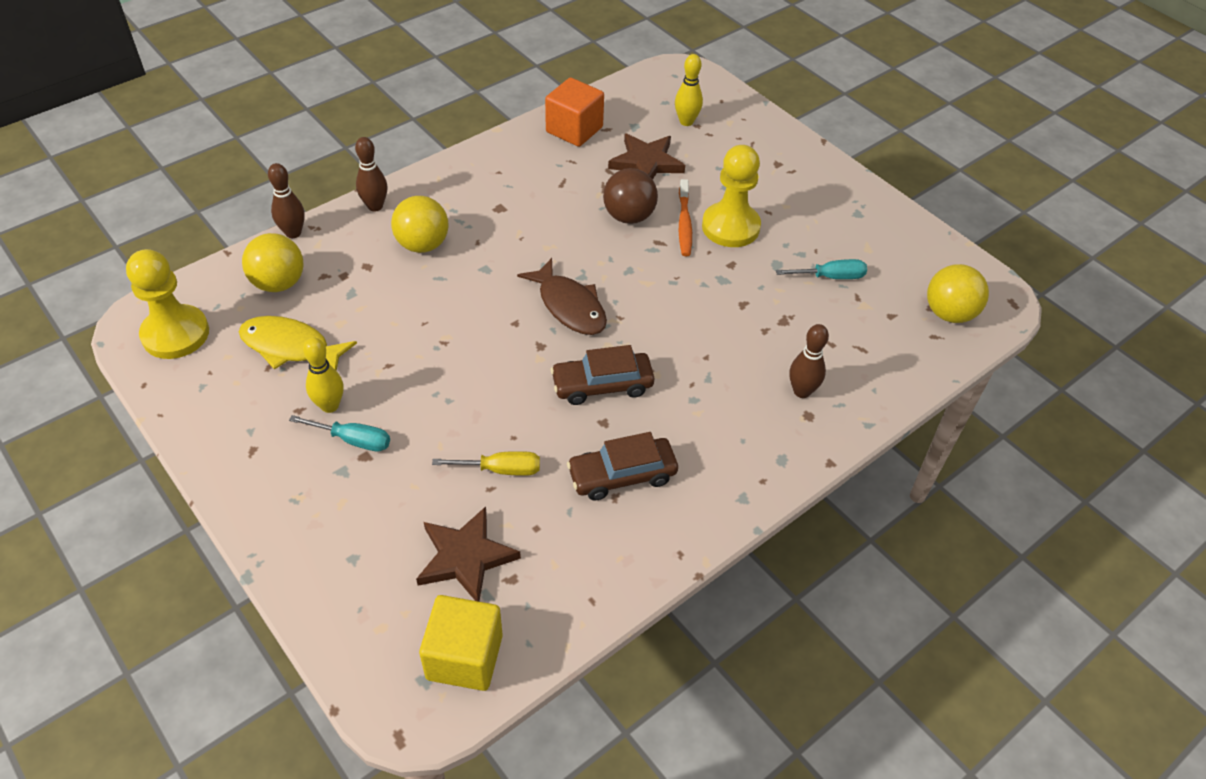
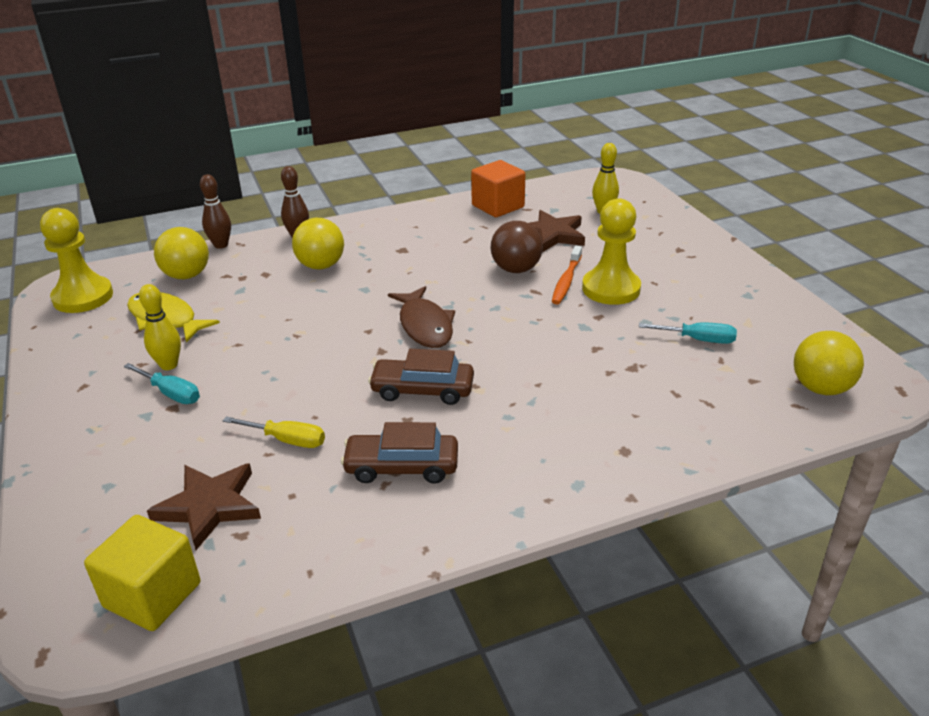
camera: 20 degrees right, 15 degrees down
brown bowling pin [789,324,829,398] -> none

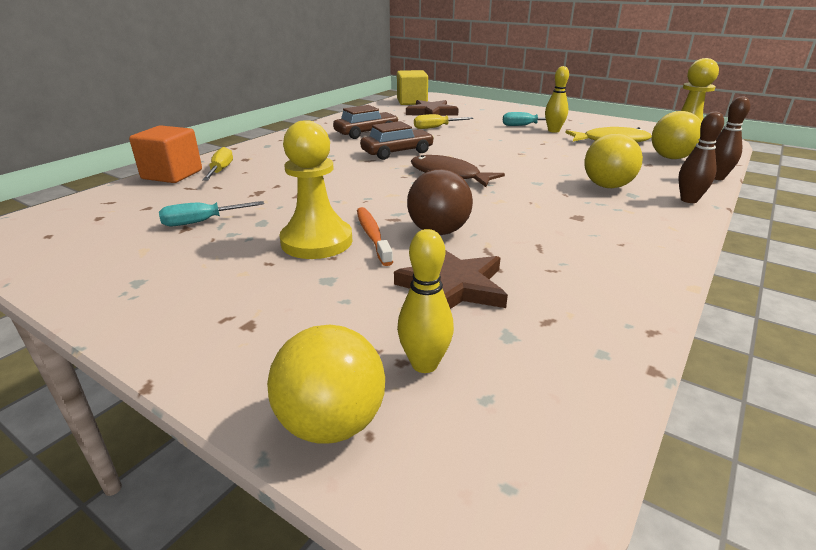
camera: 145 degrees right, 5 degrees down
orange cube [471,160,525,217] -> orange cube moved to [129,125,202,183]
yellow ball [794,331,864,395] -> yellow ball moved to [267,325,385,444]
none -> yellow screwdriver [202,147,233,181]

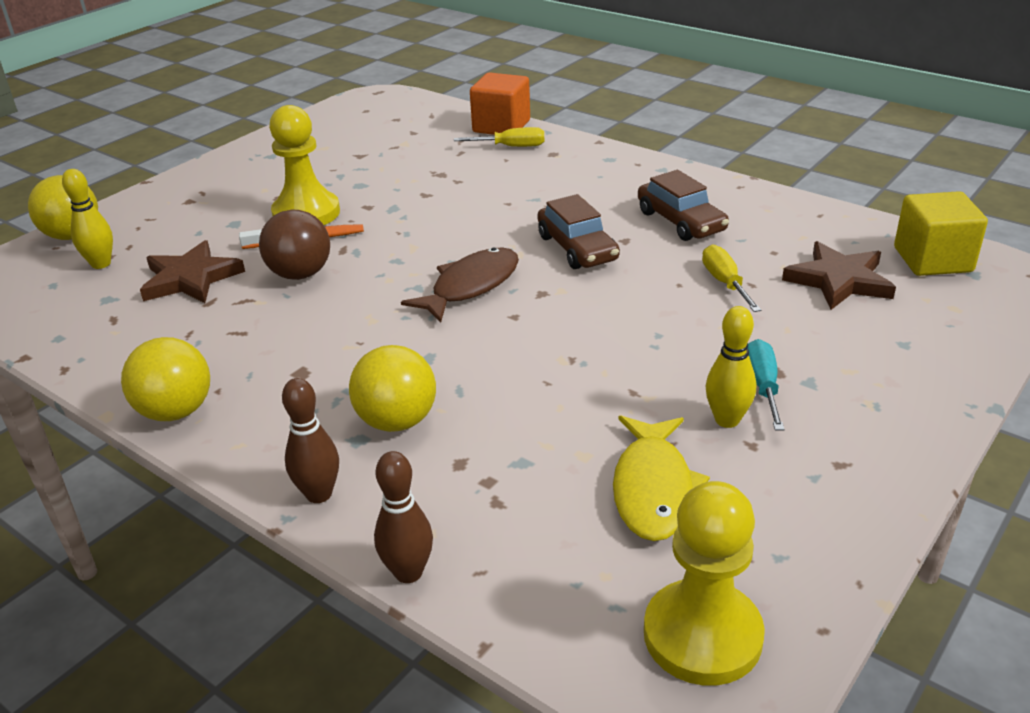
camera: 95 degrees right, 5 degrees up
turquoise screwdriver [159,201,264,226] -> none
yellow ball [652,111,701,159] -> yellow ball moved to [121,337,210,421]

